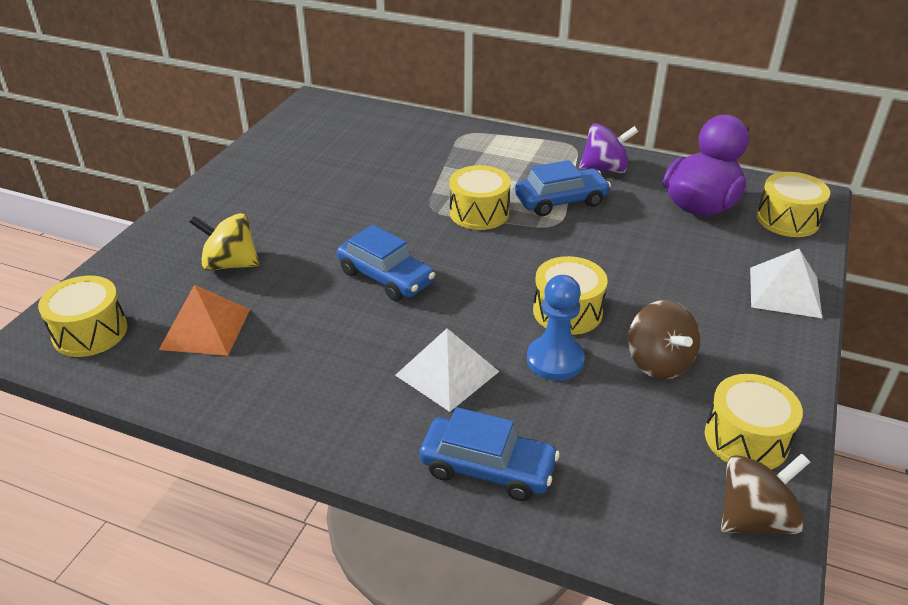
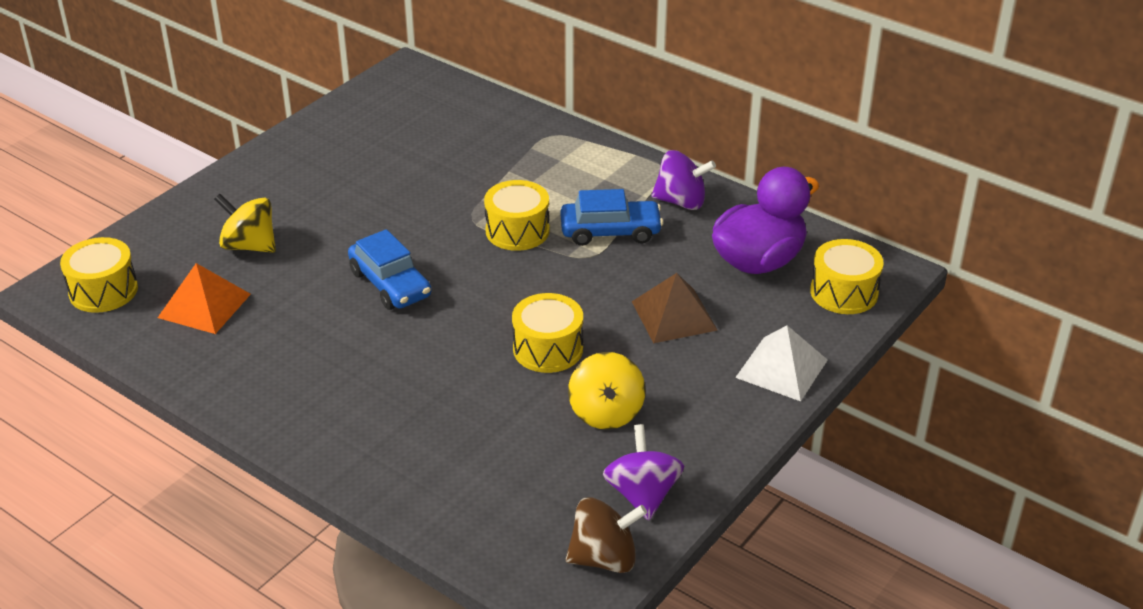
camera: 15 degrees right, 0 degrees up
white pyramid [395,328,499,412] -> none
blue car [419,407,560,501] -> none
blue pawn [527,275,585,381] -> none
brown spinning top [628,300,700,379] -> yellow spinning top [568,352,646,429]
yellow drum [705,374,803,470] -> purple spinning top [603,424,684,521]
none -> brown pyramid [632,273,718,343]

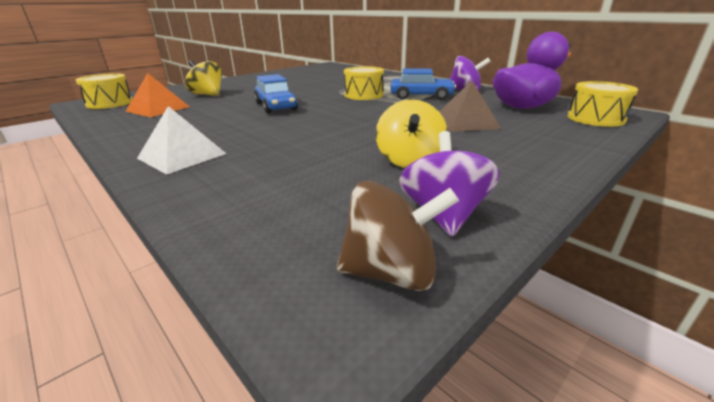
camera: 10 degrees right, 10 degrees down
yellow drum [512,293,583,373] -> none
white pyramid [735,325,828,401] -> white pyramid moved to [137,106,227,175]

